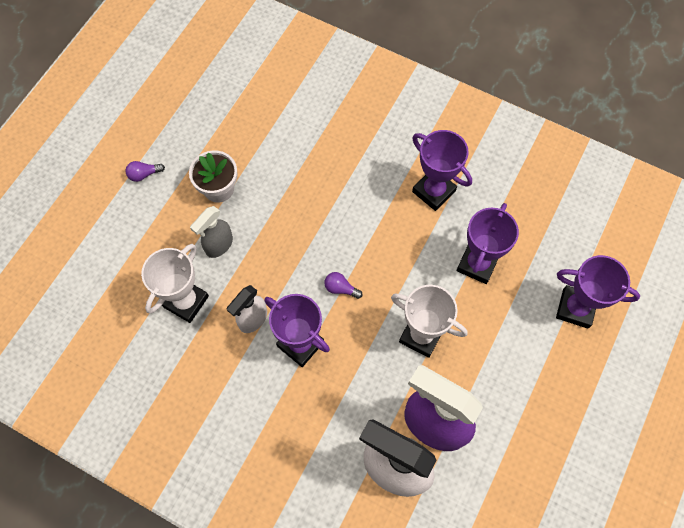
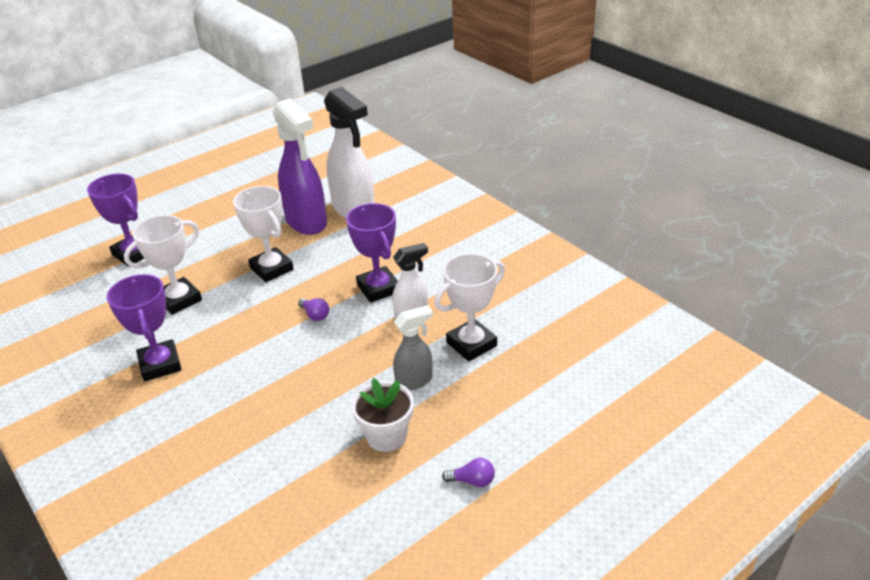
camera: 155 degrees left, 30 degrees down
purple trophy [457,203,519,284] -> white trophy [124,215,202,315]

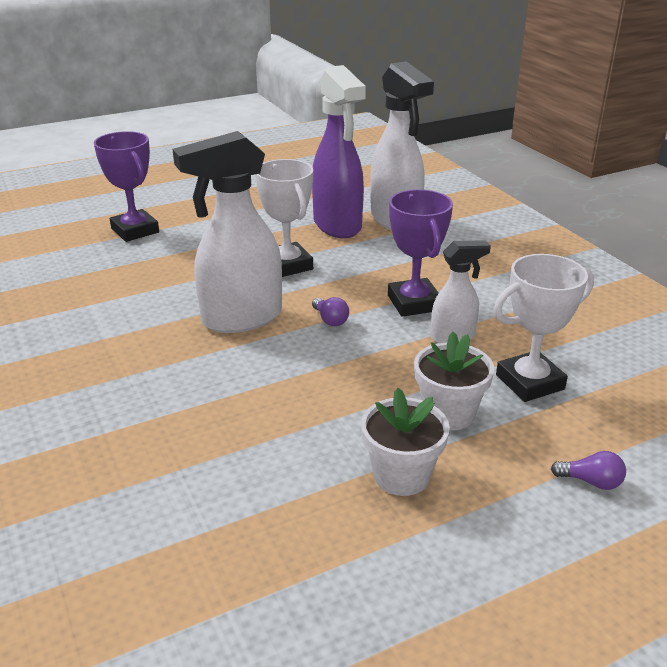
camera: 10 degrees right, 5 degrees down
purple trophy [107,274,182,382] -> none
white trophy [124,215,202,315] -> none
grey spray bottle [393,305,433,390] -> white flower pot [414,332,495,430]
purple light bulb [442,458,495,487] -> purple light bulb moved to [551,451,626,490]
none -> white spray bottle [173,131,282,333]

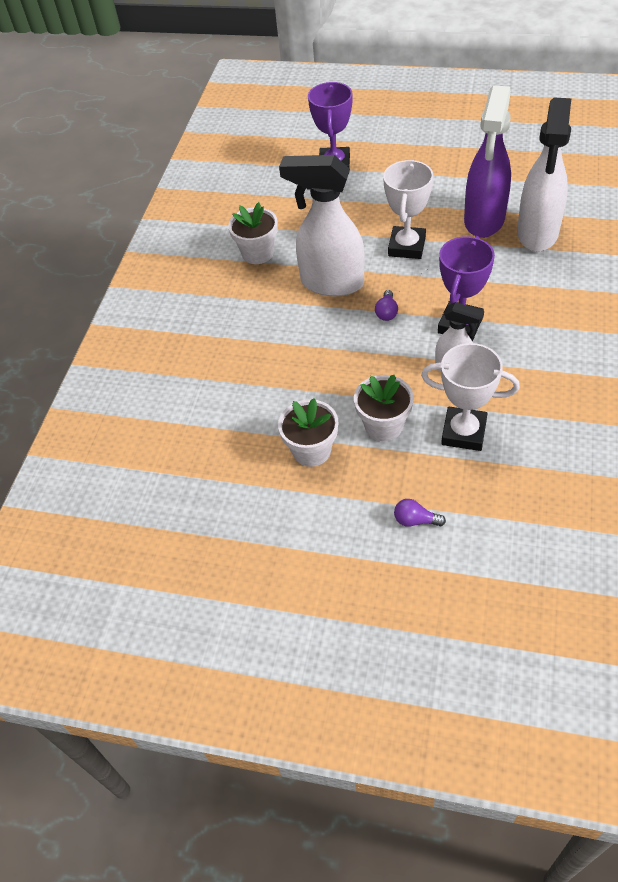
camera: 45 degrees right, 20 degrees up
purple light bulb [551,451,626,490] -> purple light bulb turned 135 degrees clockwise [394,499,446,527]
none -> white flower pot [228,202,278,264]

